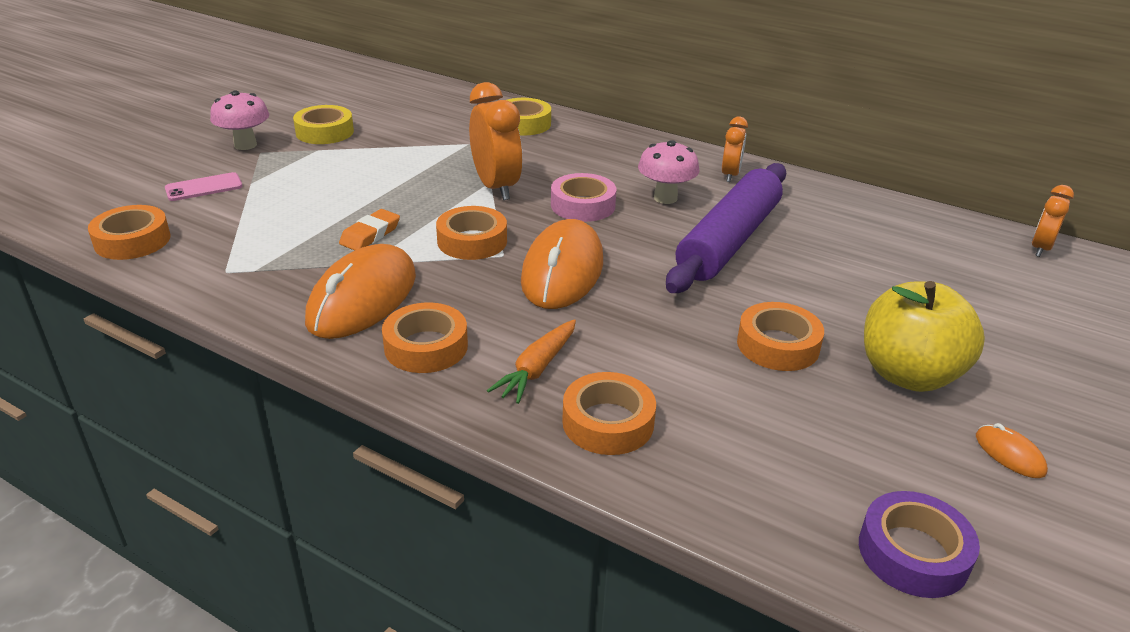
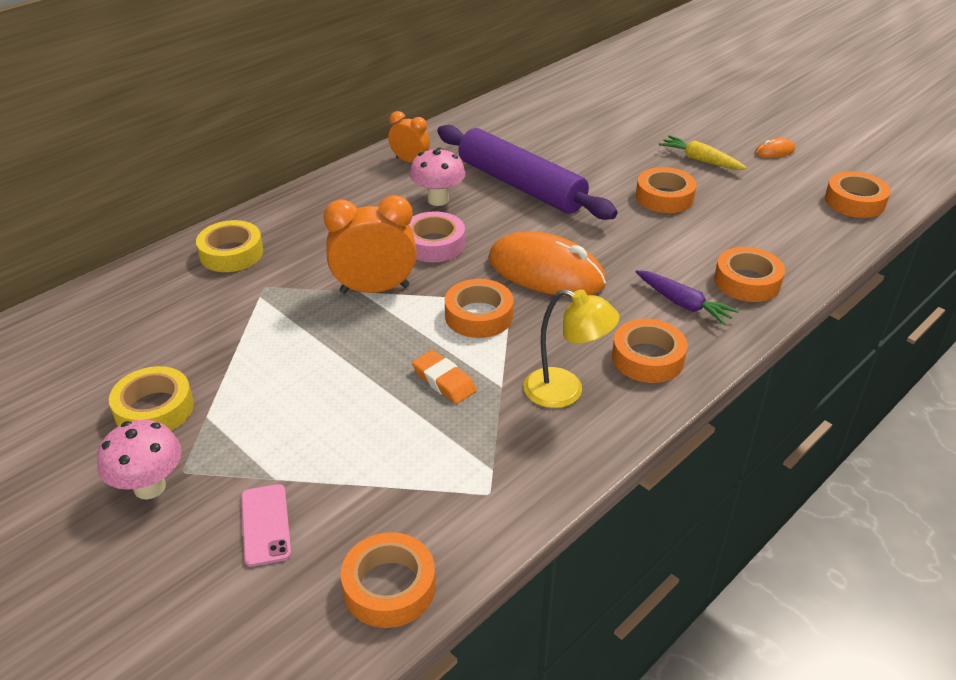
camera: 75 degrees left, 5 degrees up
orange mouse [305,244,416,339] -> yellow lamp [524,289,619,408]
orange carrot [487,319,576,404] -> purple carrot [636,270,739,325]
purple tape [859,491,980,598] -> orange tape [825,171,890,218]
yellow apple [864,281,985,392] -> yellow carrot [659,136,747,170]
orange clock [1032,185,1074,257] -> none

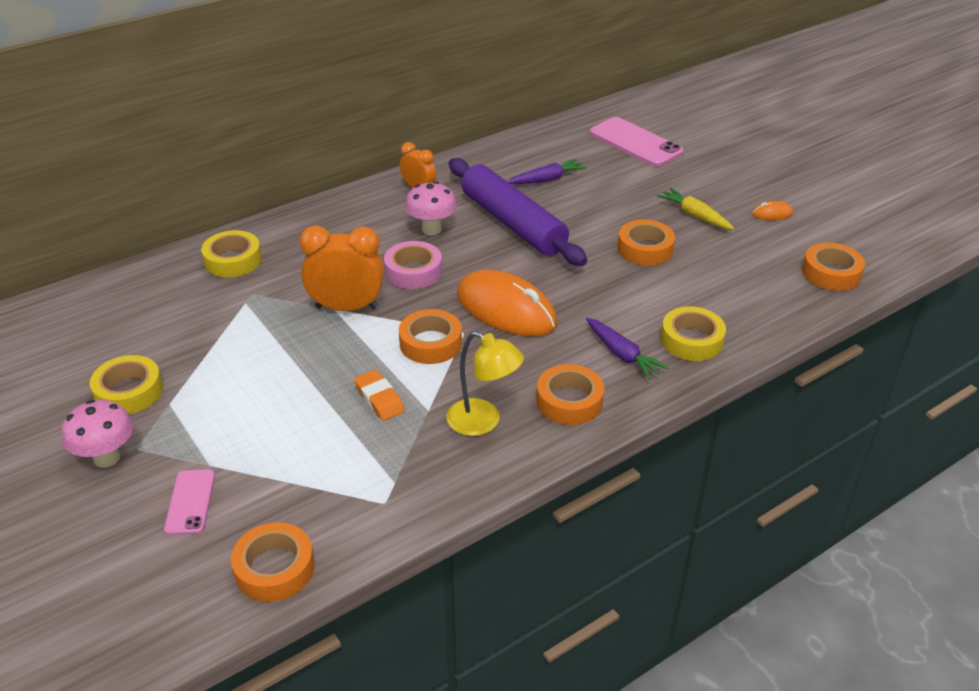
camera: 10 degrees right, 0 degrees up
orange tape [714,247,785,302] -> yellow tape [661,306,726,361]
none -> purple carrot [507,158,587,184]
none -> pink phone [590,117,684,167]

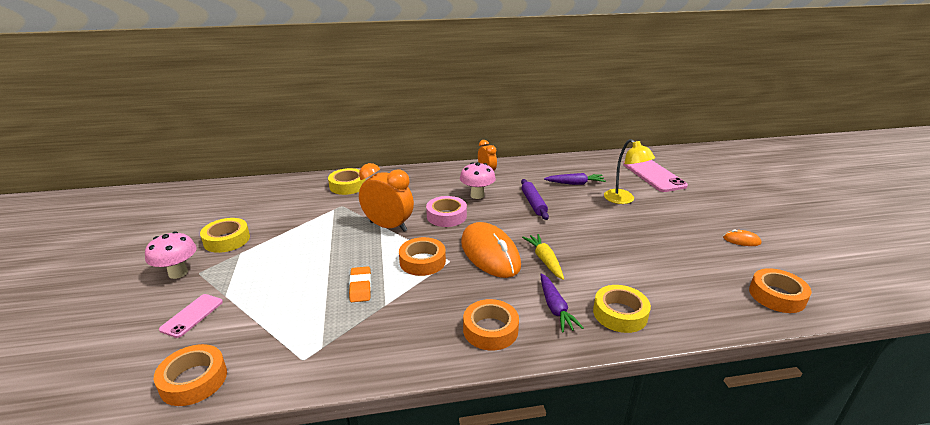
camera: 25 degrees right, 10 degrees down
yellow lamp [446,331,524,436] -> yellow lamp moved to [604,139,655,204]
purple rolling pin [449,158,587,266] -> purple rolling pin [521,179,549,220], size x0.51
orange tape [618,220,675,266] -> none
yellow carrot [657,188,734,230] -> yellow carrot moved to [522,234,564,280]

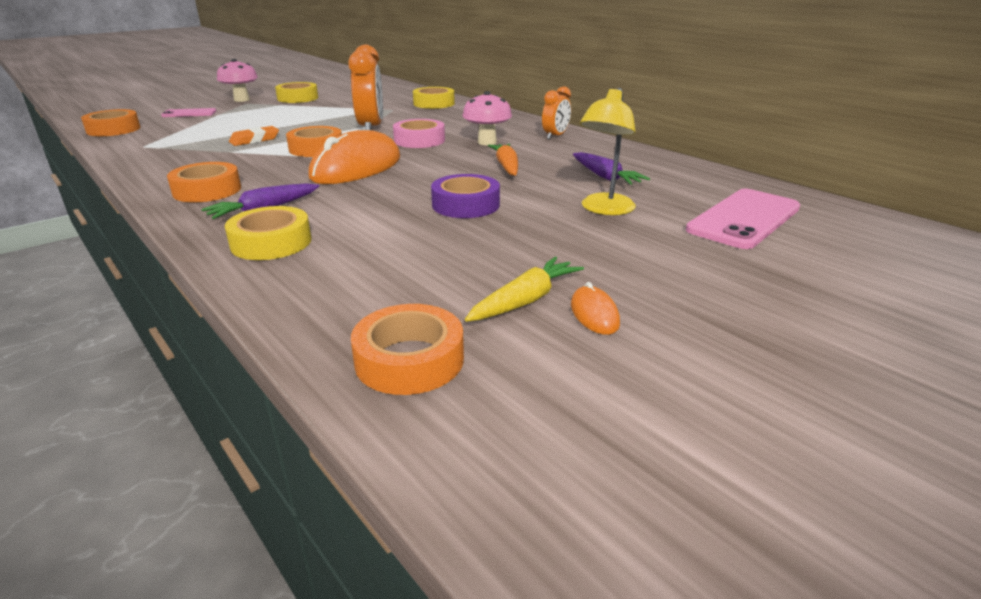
camera: 60 degrees right, 0 degrees up
purple rolling pin [521,179,549,220] -> orange carrot [488,144,518,176]
yellow carrot [522,234,564,280] -> yellow carrot moved to [465,257,584,322]
none -> purple tape [431,174,500,218]

